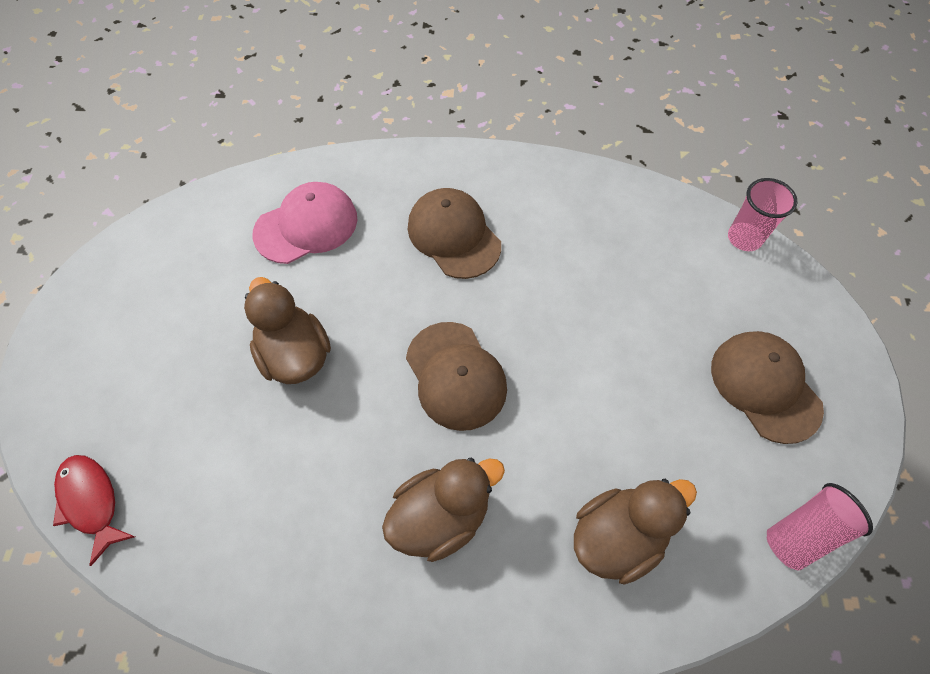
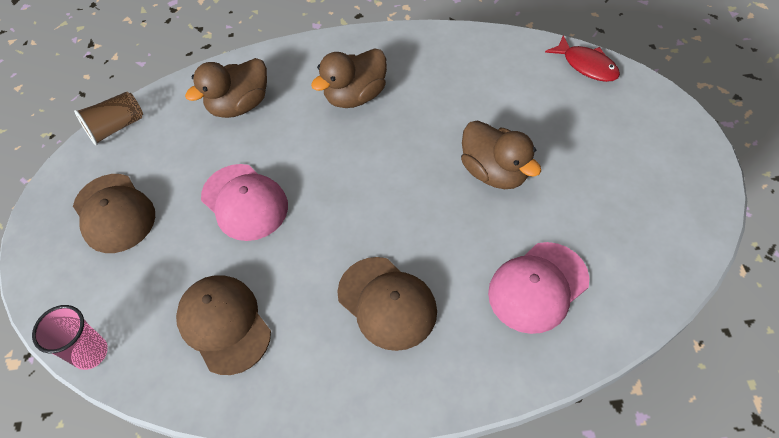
camera: 175 degrees right, 5 degrees down
brown cap [406,322,507,431] -> brown cap moved to [176,275,271,375]
pink cup [767,483,873,571] -> brown cup [74,92,143,145]
none -> pink cap [201,164,288,241]

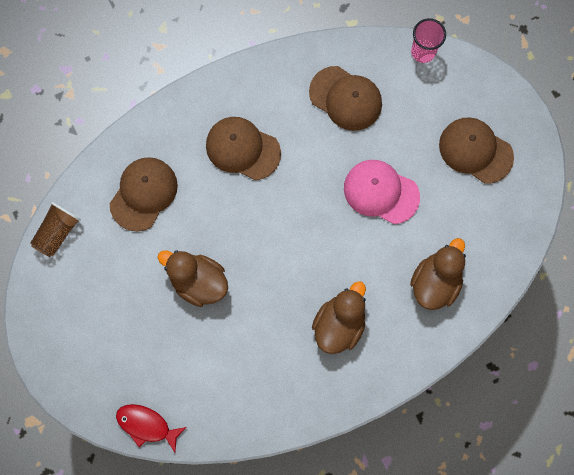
camera: 155 degrees right, 20 degrees up
brown cup [74,92,143,145] -> brown cup moved to [31,202,81,257]
pink cap [488,242,589,334] -> brown cap [110,157,178,231]

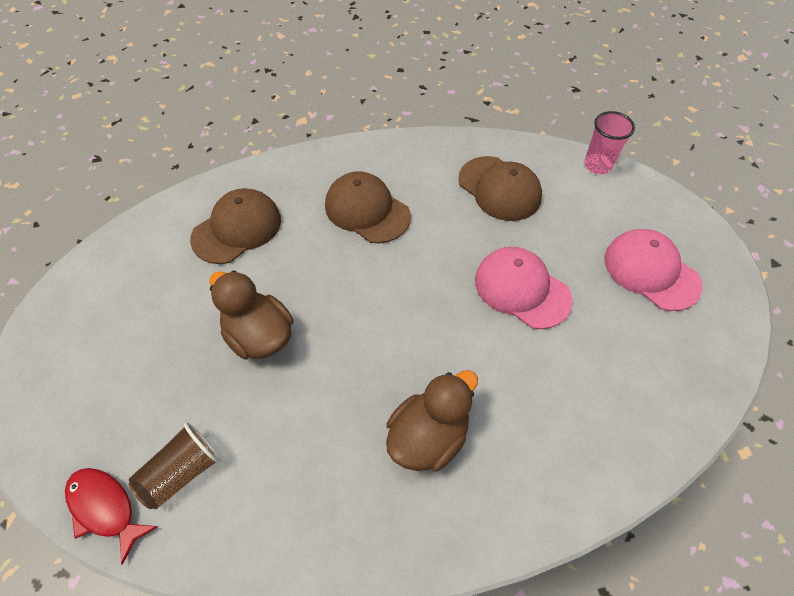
camera: 15 degrees right, 20 degrees down
brown cup [31,202,81,257] -> brown cup moved to [128,423,220,509]
brown duck [410,238,466,310] -> none
brown cap [439,117,514,184] -> pink cap [605,229,703,311]

